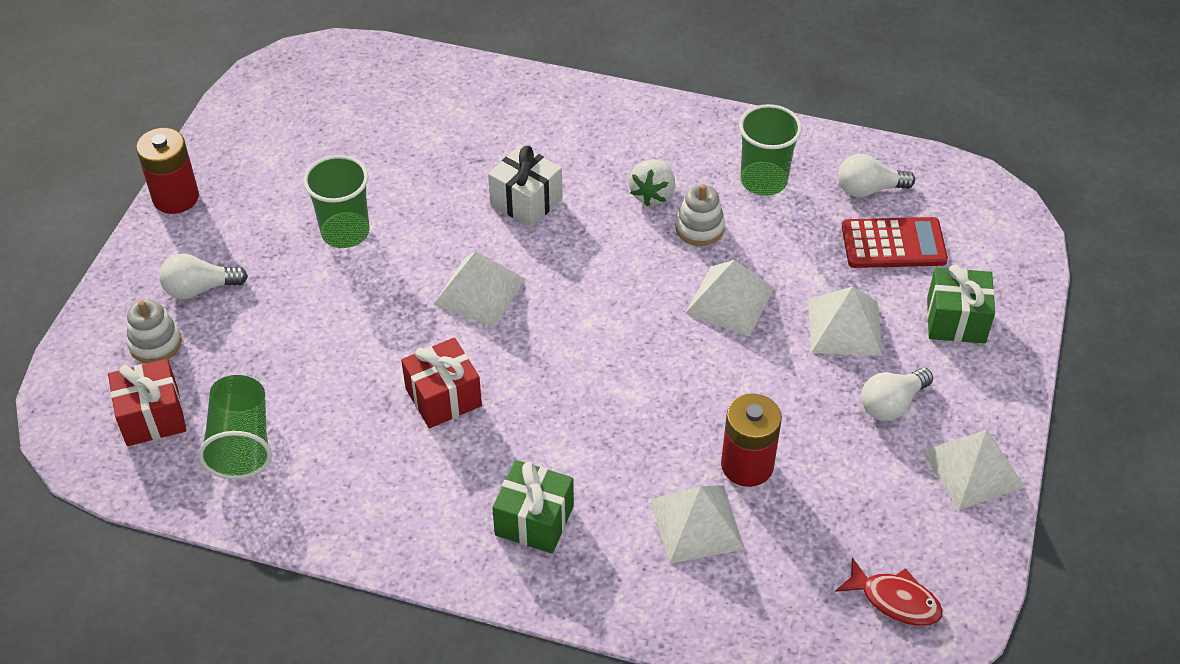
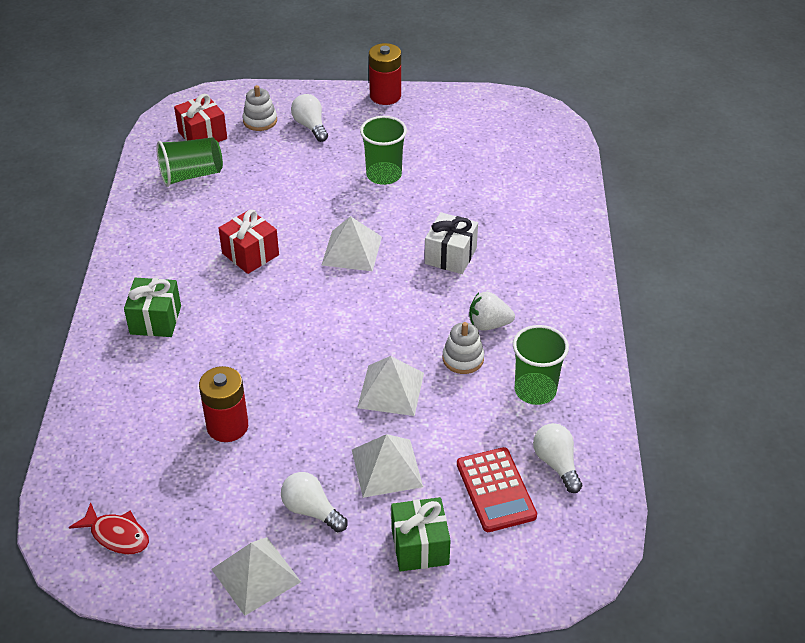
camera: 75 degrees right, 5 degrees down
white pyramid [651,485,745,564] -> none
red fish [835,557,943,626] -> red fish turned 75 degrees counterclockwise [69,503,149,554]

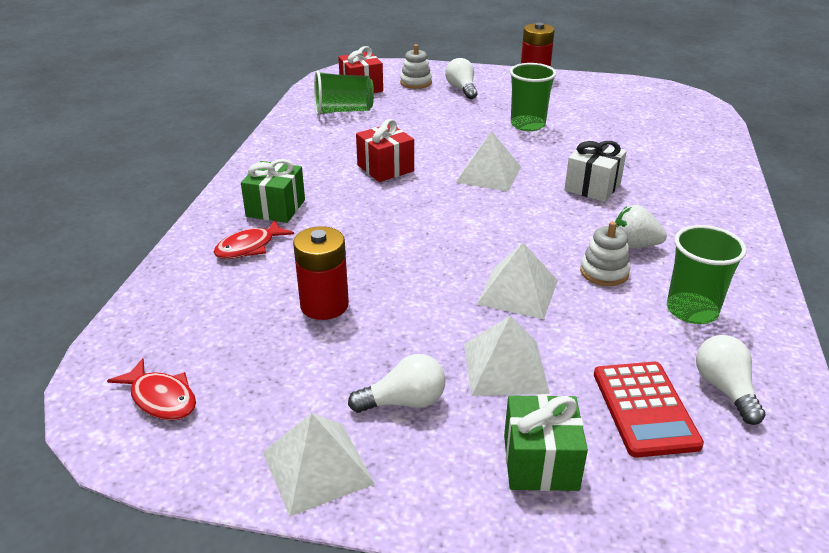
camera: 10 degrees right, 10 degrees down
white light bulb [281,472,347,532] -> white light bulb turned 120 degrees clockwise [348,354,446,413]
none -> red fish [214,220,294,259]

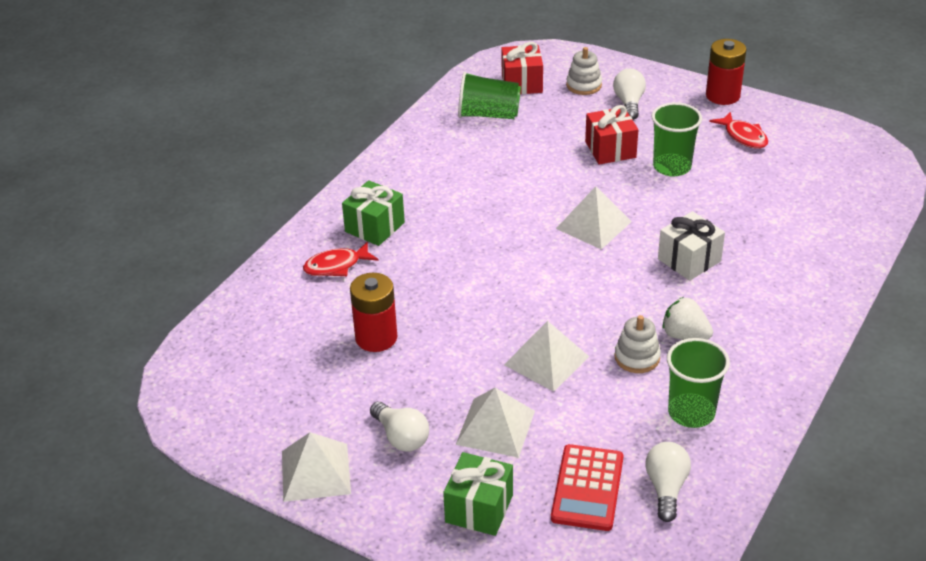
camera: 20 degrees right, 5 degrees up
red fish [107,358,196,420] -> red fish moved to [710,112,768,149]
white light bulb [348,354,446,413] -> white light bulb turned 45 degrees clockwise [370,402,429,452]
red gift [356,119,414,182] -> red gift moved to [585,105,638,164]

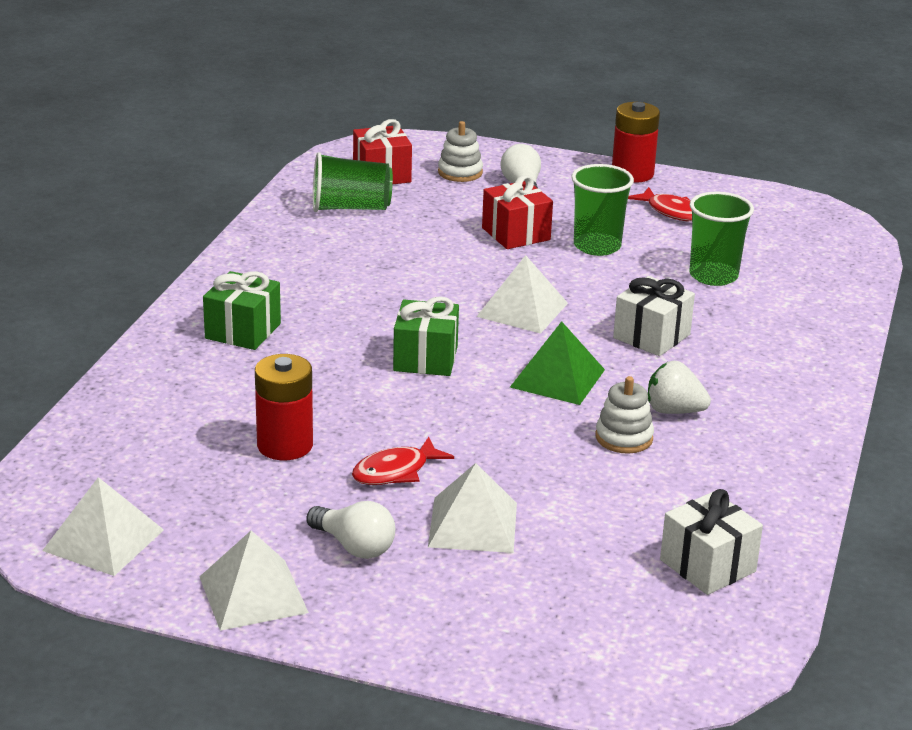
camera: 15 degrees left, 10 degrees down
red fish [303,241,379,276] -> red fish moved to [352,437,454,485]
green gift [443,452,513,536] -> green gift moved to [393,296,459,376]
white pyramid [504,321,589,392] -> white pyramid moved to [42,477,164,576]
red calculator [551,444,624,531] -> none
white light bulb [645,442,691,522] -> white gift [660,489,763,595]
green cup [667,338,730,428] -> green cup moved to [689,192,754,286]
none -> green pyramid [510,321,605,405]

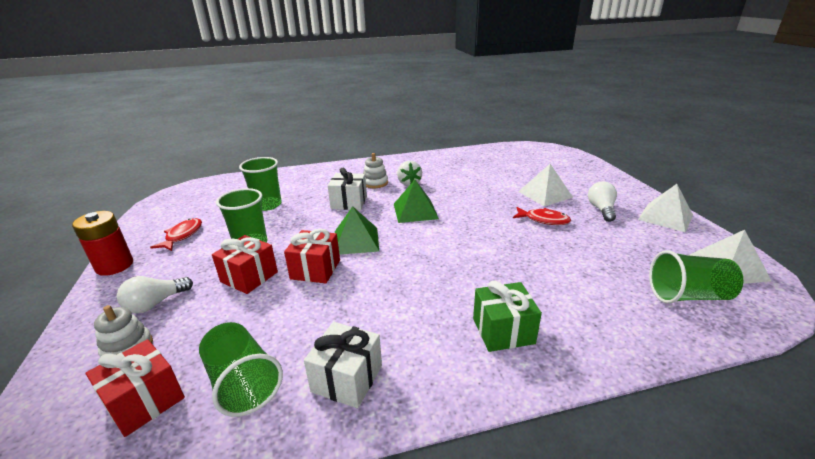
camera: 120 degrees left, 0 degrees up
red battery [255,354,313,460] -> none
green gift [393,296,459,376] -> none
white pyramid [476,255,568,334] -> green pyramid [335,206,379,255]
white stacking toy [596,376,654,454] -> white stacking toy moved to [363,153,388,188]
white gift [660,489,763,595] -> white gift moved to [304,322,382,408]
none -> red gift [284,229,340,283]
none -> green cup [649,250,743,304]

